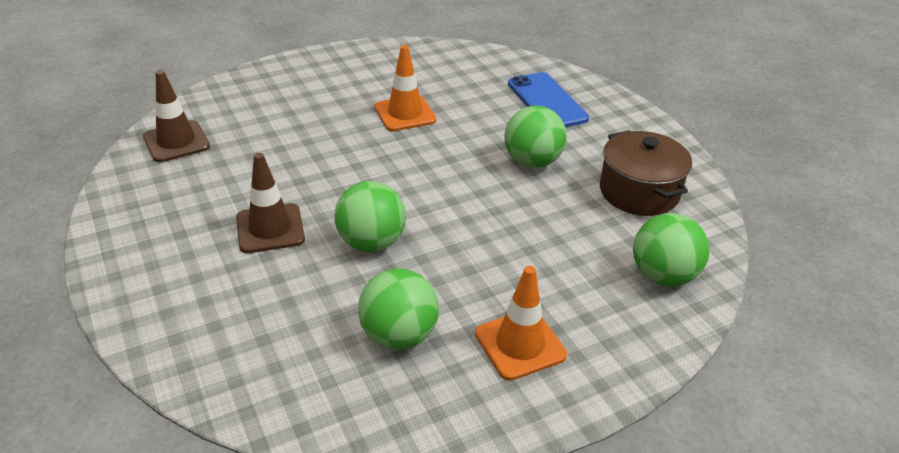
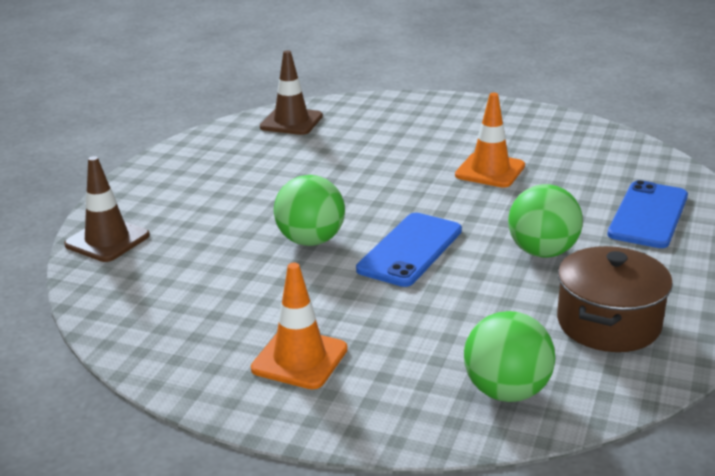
camera: 50 degrees right, 10 degrees down
brown traffic cone [236,153,305,253] -> brown traffic cone moved to [64,156,150,262]
green ball [358,268,439,350] -> none
none -> blue phone [356,213,462,287]

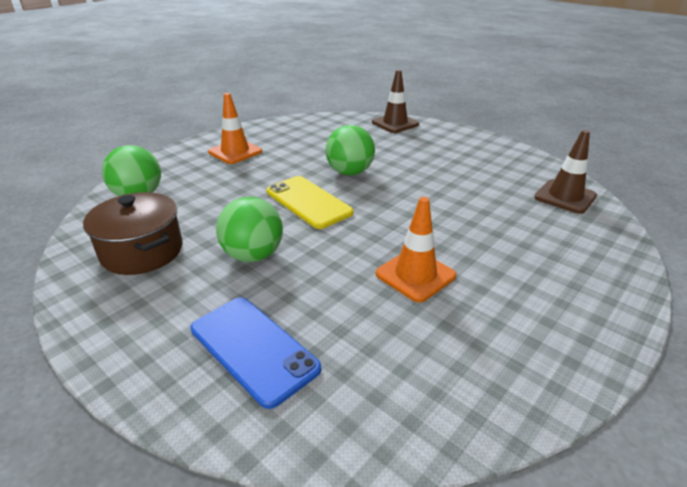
camera: 110 degrees right, 5 degrees up
blue phone [356,213,462,287] -> yellow phone [266,176,354,229]

